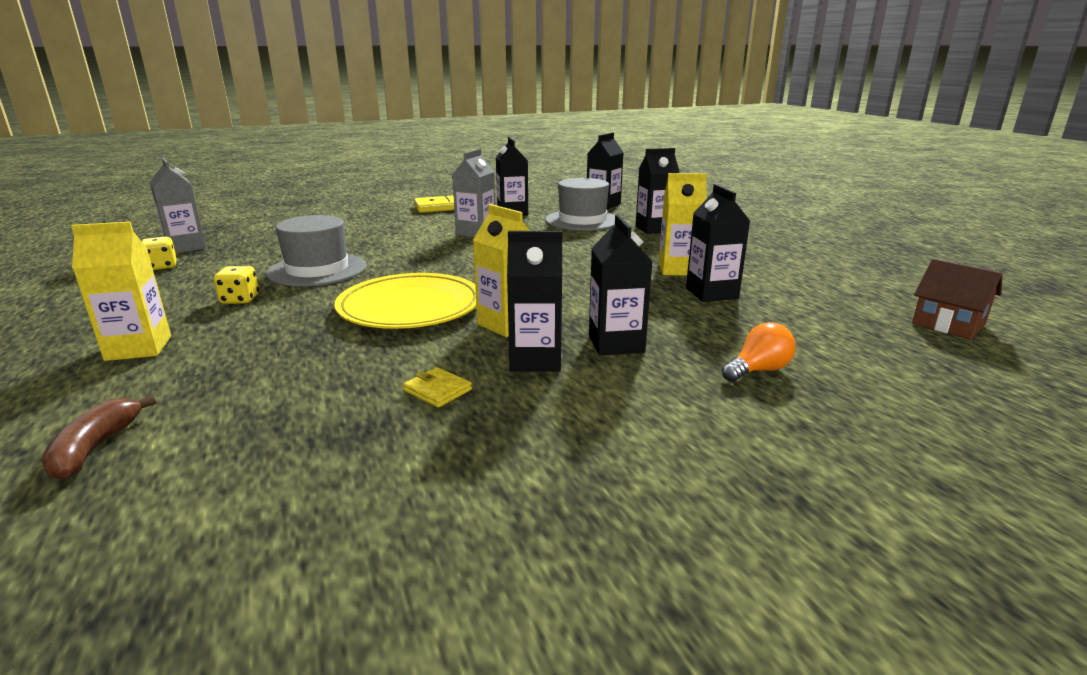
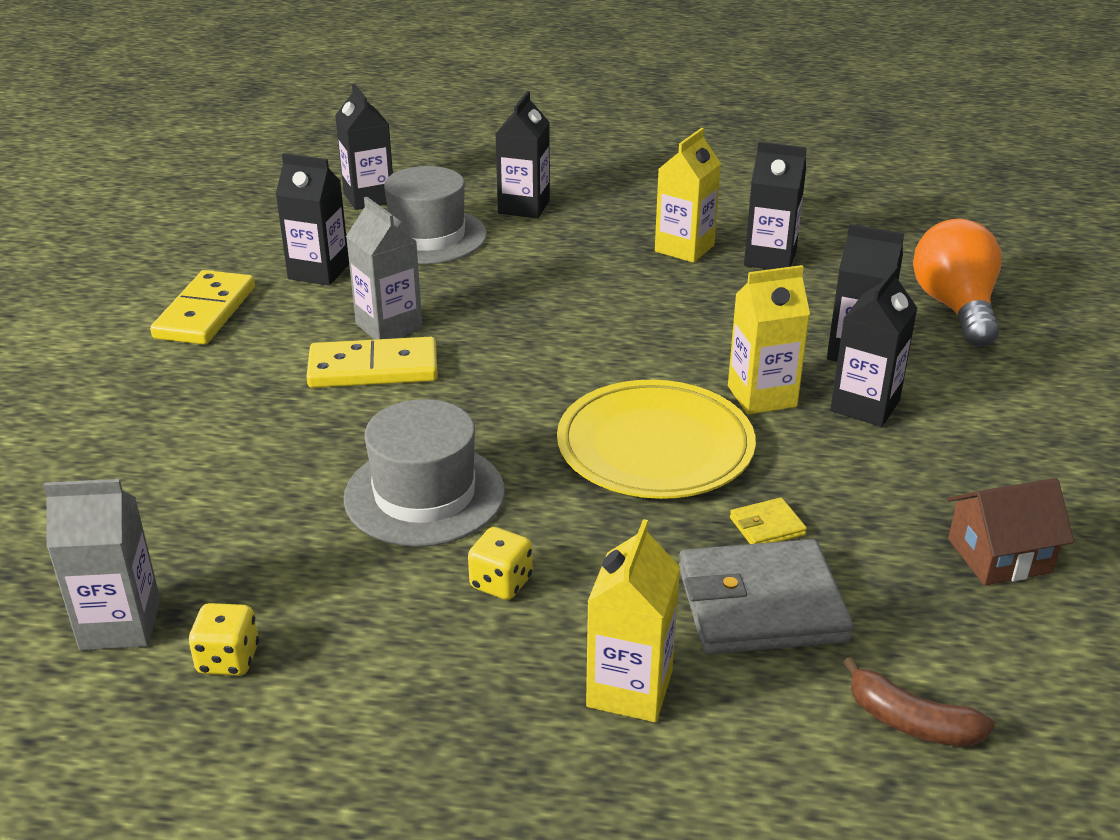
camera: 60 degrees left, 10 degrees up
yellow wallet [403,367,472,408] -> yellow wallet moved to [730,497,807,544]
orange light bulb [722,322,796,382] -> orange light bulb [913,219,1002,347], size x1.85
brown house [912,259,1003,339] -> brown house moved to [947,478,1074,585]
none -> yellow domino [307,337,438,388]
none -> grey wallet [679,539,853,655]

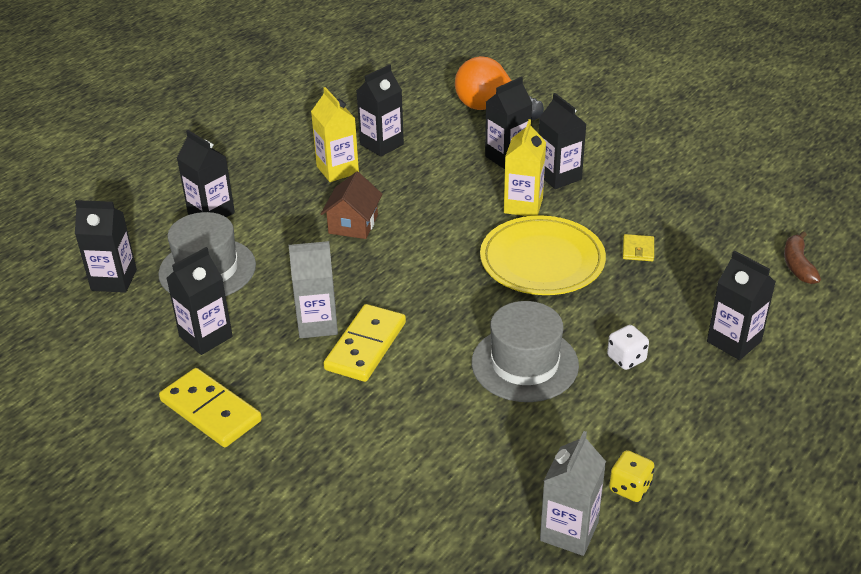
camera: 60 degrees left, 5 degrees up
yellow dice [468,527,532,600] -> white dice [607,325,649,370]
yellow carton [586,519,680,722] -> black carton [707,250,775,360]
grey wallet [679,539,853,655] -> none
brown banana [843,657,995,746] -> brown banana turned 120 degrees clockwise [784,231,821,284]
brown house [947,478,1074,585] -> brown house moved to [321,172,382,239]

